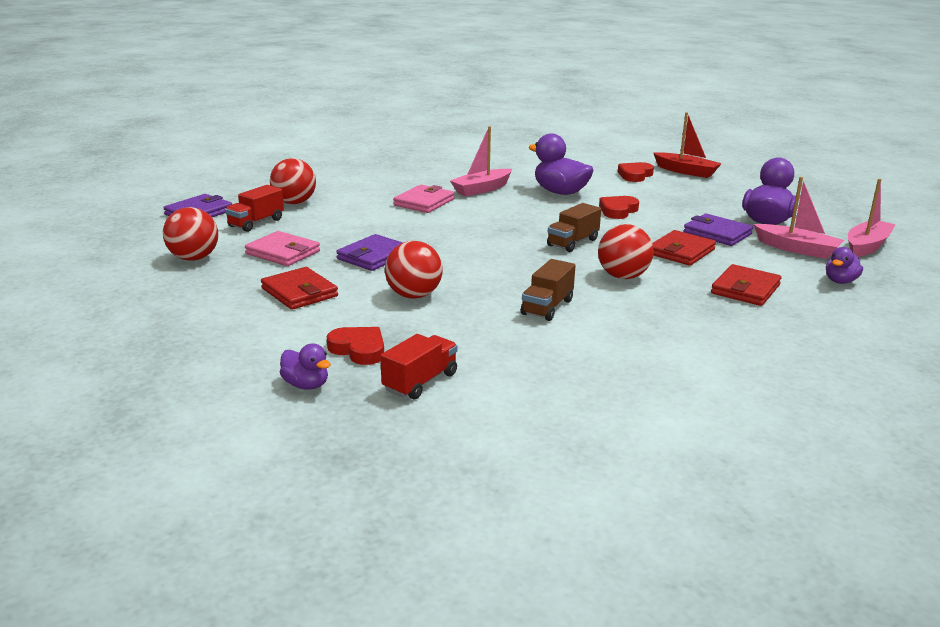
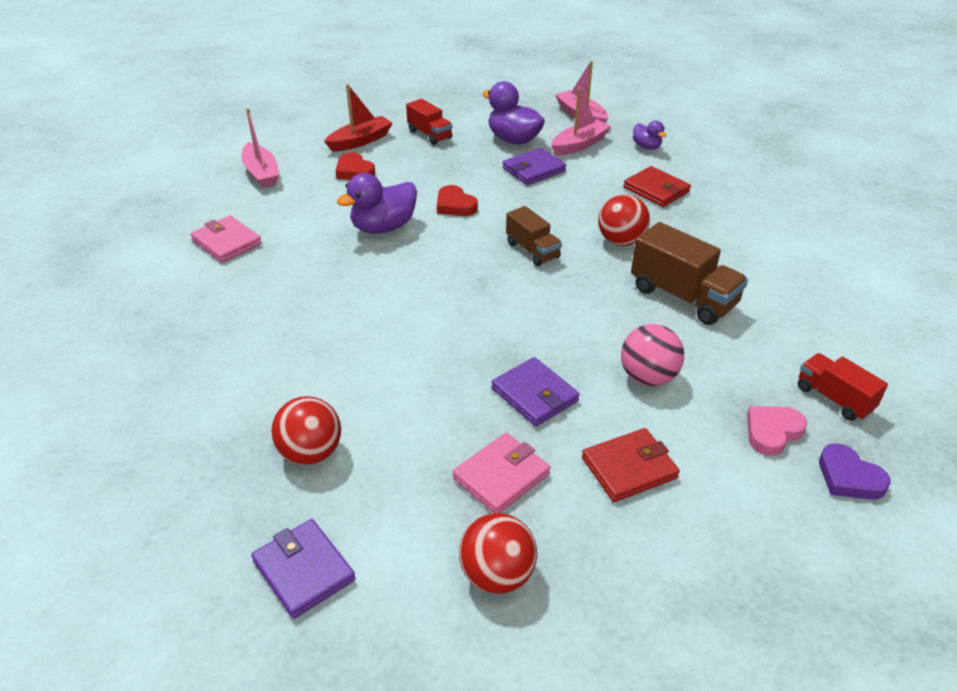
camera: 75 degrees left, 15 degrees up
red truck [225,185,284,232] -> red truck moved to [406,99,452,145]
purple duck [280,344,331,390] -> purple heart [819,443,891,500]
red heart [327,327,384,365] -> pink heart [747,406,807,456]
red ball [385,241,443,299] -> pink ball [621,324,684,386]
pink wallet [393,185,454,213] -> pink wallet moved to [190,215,262,263]
pink boat [450,126,512,196] -> pink boat moved to [241,108,280,188]
brown truck [521,259,576,321] -> brown truck [631,222,748,325], size x1.62
red wallet [652,230,716,266] -> none

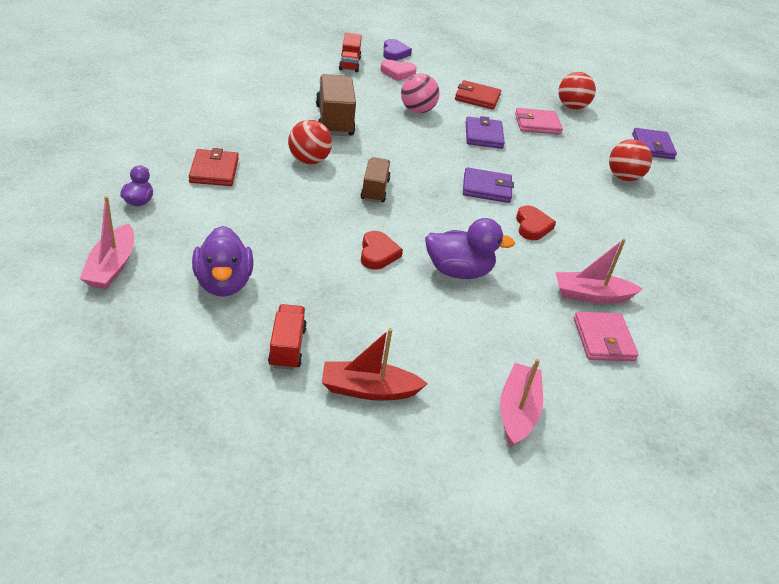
camera: 145 degrees left, 0 degrees up
red heart [336,152,375,180] -> red heart moved to [516,205,556,240]
purple wallet [502,148,566,185] -> purple wallet moved to [463,167,514,203]
pink boat [551,87,611,156] -> pink boat moved to [556,239,643,304]

